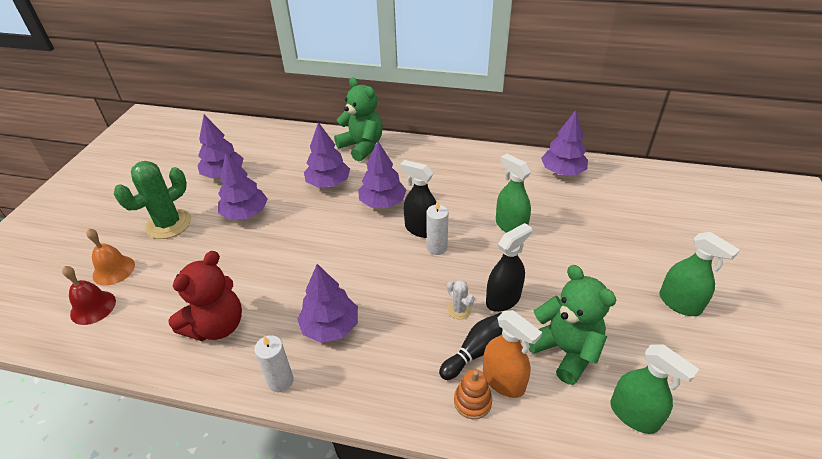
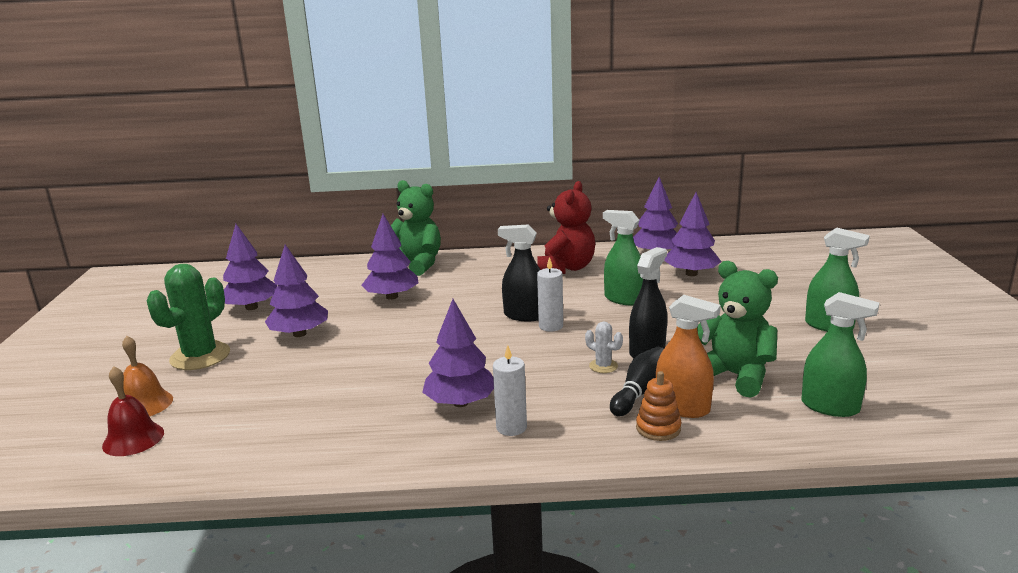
camera: 15 degrees left, 20 degrees down
red teddy bear [168,251,242,341] -> red teddy bear moved to [537,181,595,274]
white candle [254,335,294,392] -> white candle moved to [493,345,527,436]
purple tree [358,141,406,208] -> purple tree moved to [664,192,721,276]

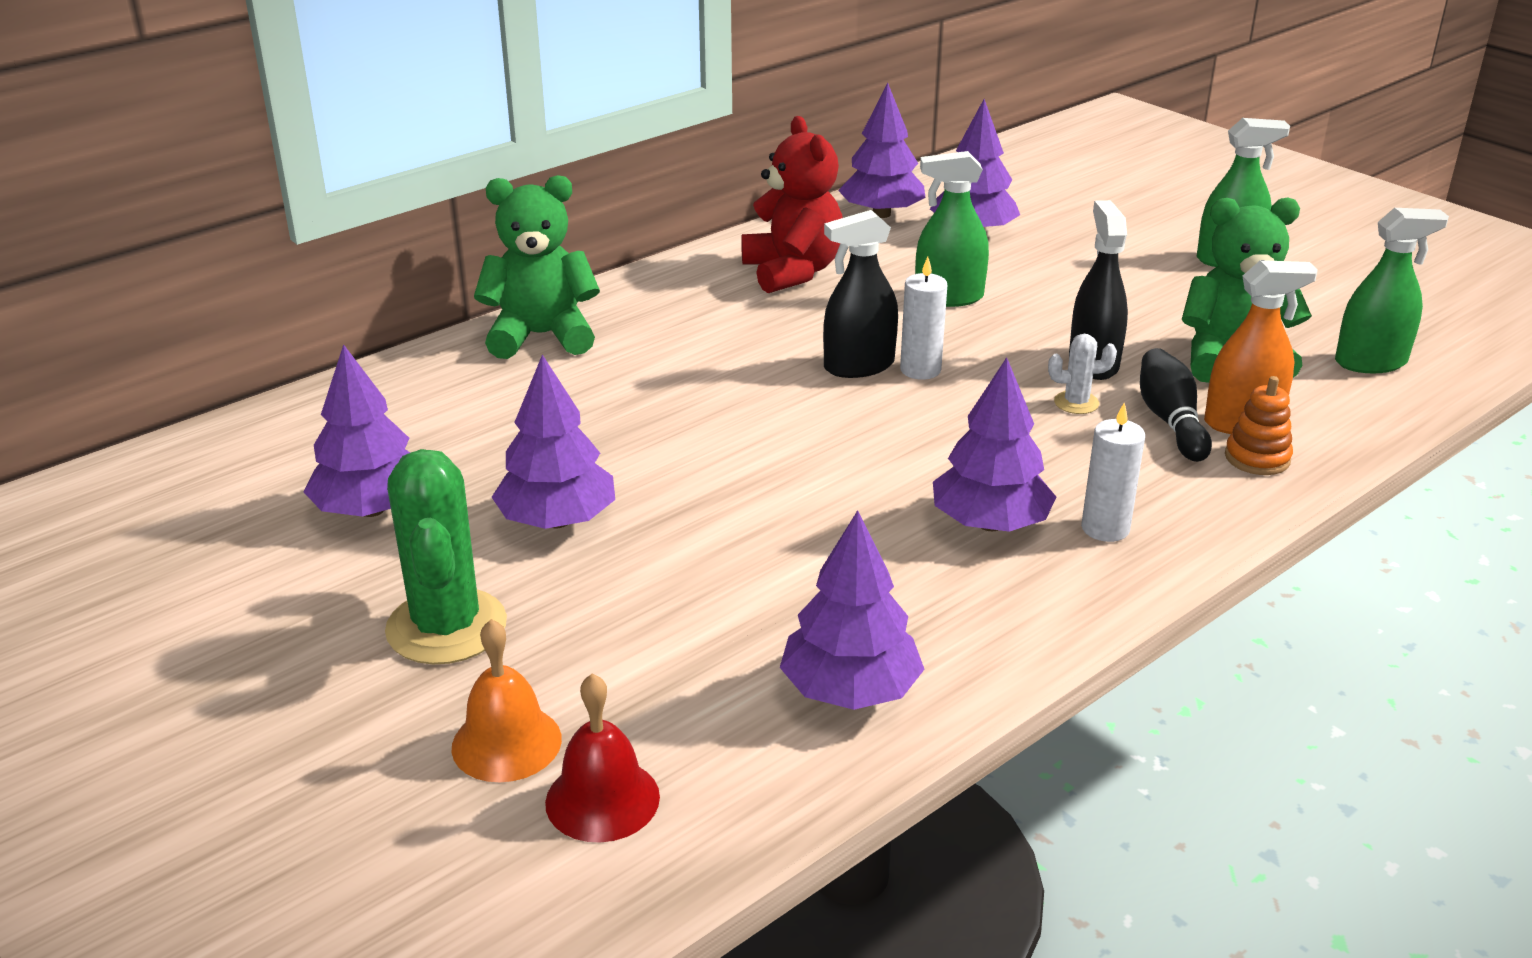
camera: 40 degrees left, 10 degrees up
purple tree [361,214,419,300] -> purple tree moved to [780,510,925,710]

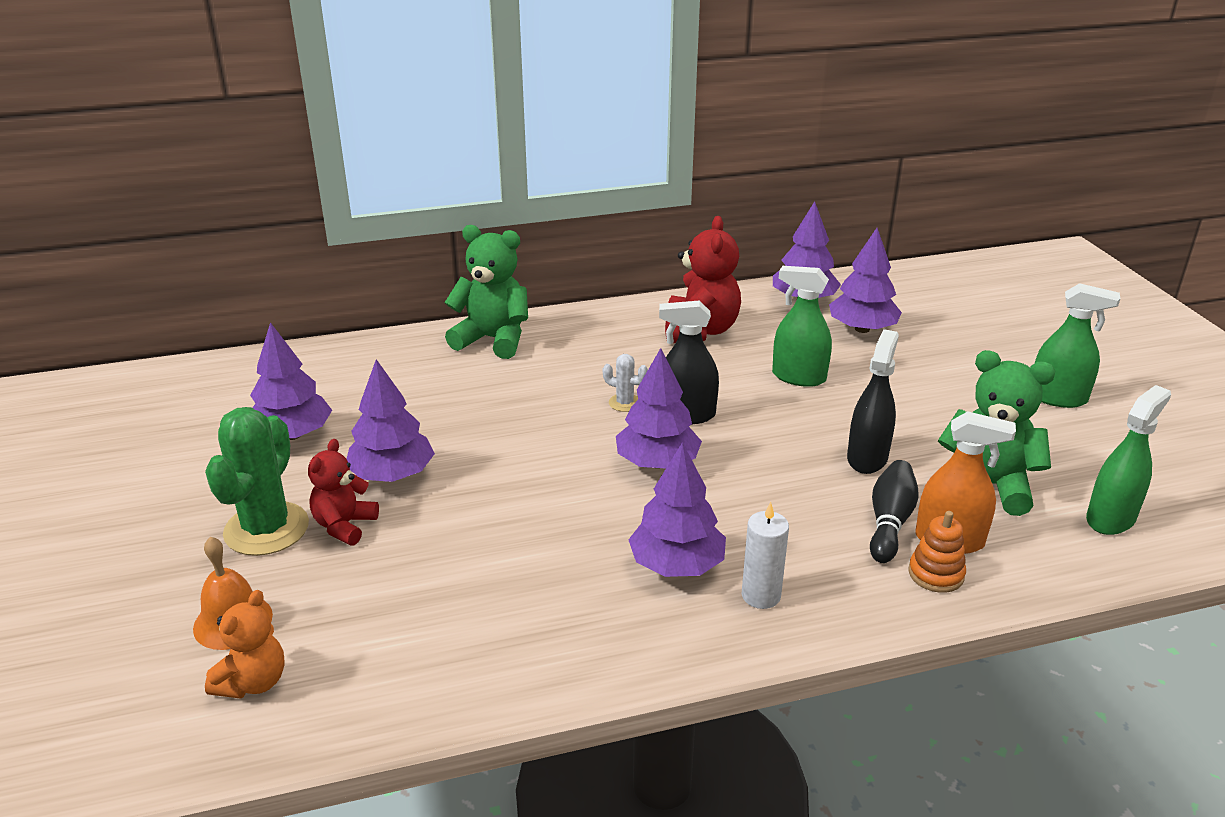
camera: 25 degrees right, 0 degrees up
red bell [545,673,660,843] -> orange teddy bear [205,590,285,699]
purple tree [780,510,925,710] -> purple tree moved to [616,348,702,468]
white candle [900,257,947,380] -> none
white cactus [1048,334,1117,414] -> white cactus moved to [603,354,648,412]
green spray bottle [1335,208,1449,373] -> green spray bottle turned 60 degrees counterclockwise [1086,385,1171,535]
none -> red teddy bear [308,439,379,545]

